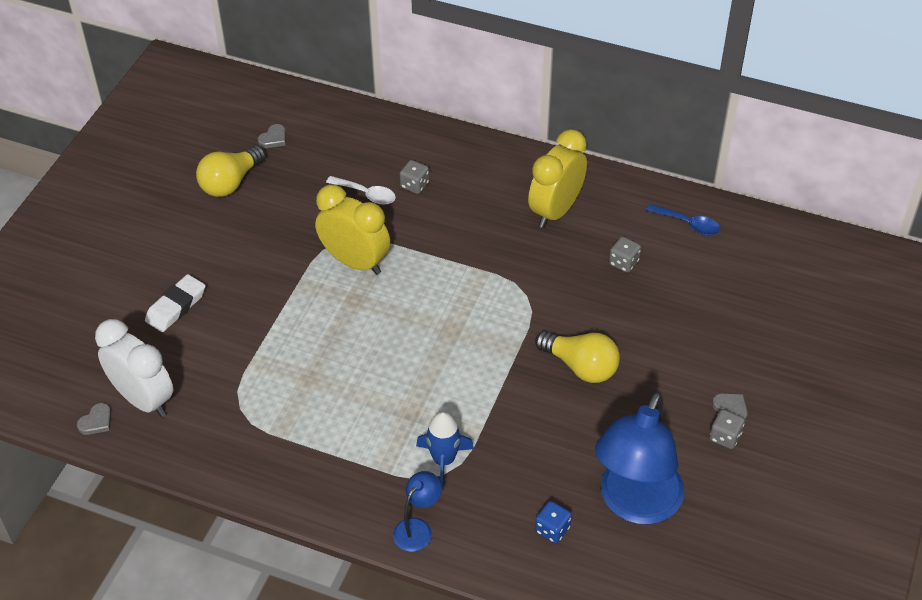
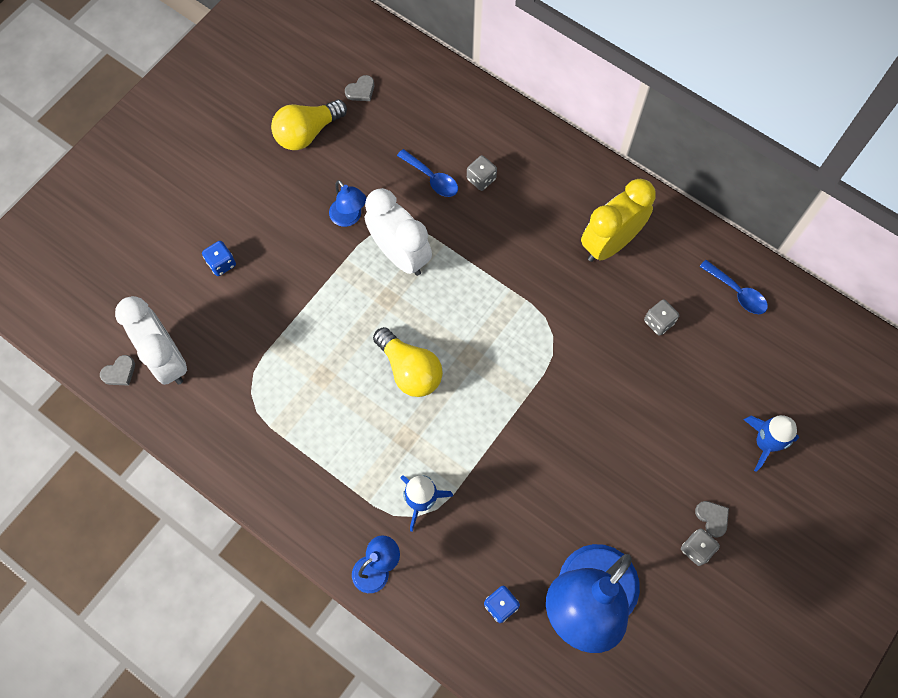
camera: 15 degrees right, 20 degrees up
white eraser [145,274,205,332] -> blue dice [202,241,236,276]
yellow clock [315,184,390,275] -> white clock [365,188,432,276]
white spoon [326,176,396,205] -> blue spoon [397,149,458,197]
yellow light bulb [535,331,620,383] -> yellow light bulb moved to [373,327,443,397]
none -> blue lamp [329,180,366,227]
none -> blue rocket [744,415,799,472]

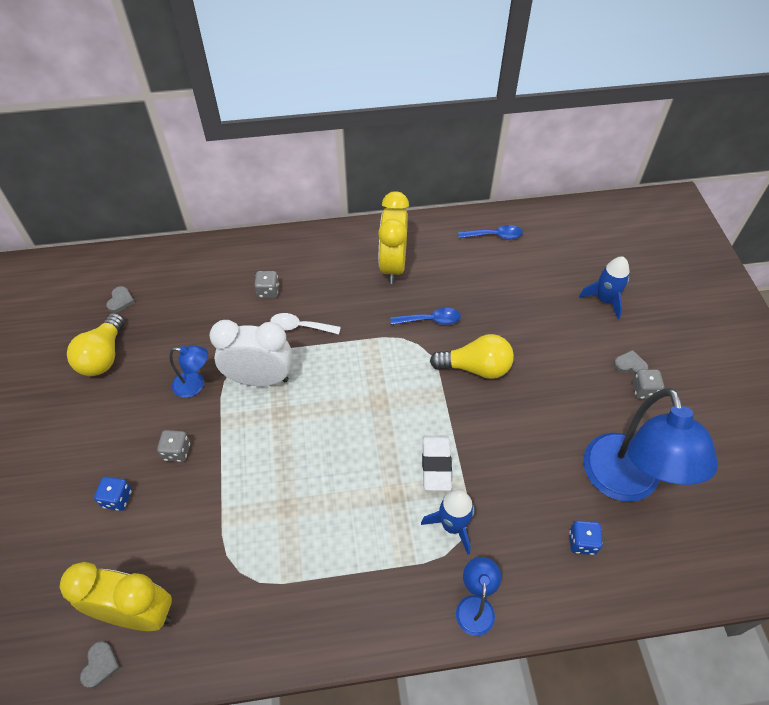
camera: 45 degrees left, 15 degrees down
white clock [115,296,187,385] -> yellow clock [60,562,172,631]
yellow light bulb [373,327,443,397] -> yellow light bulb moved to [430,334,514,379]
blue spoon [397,149,458,197] -> blue spoon moved to [390,308,461,325]
grey dice [644,299,679,336] -> grey dice moved to [157,430,190,462]
none -> white spoon [270,313,341,334]
none -> white eraser [422,435,452,491]

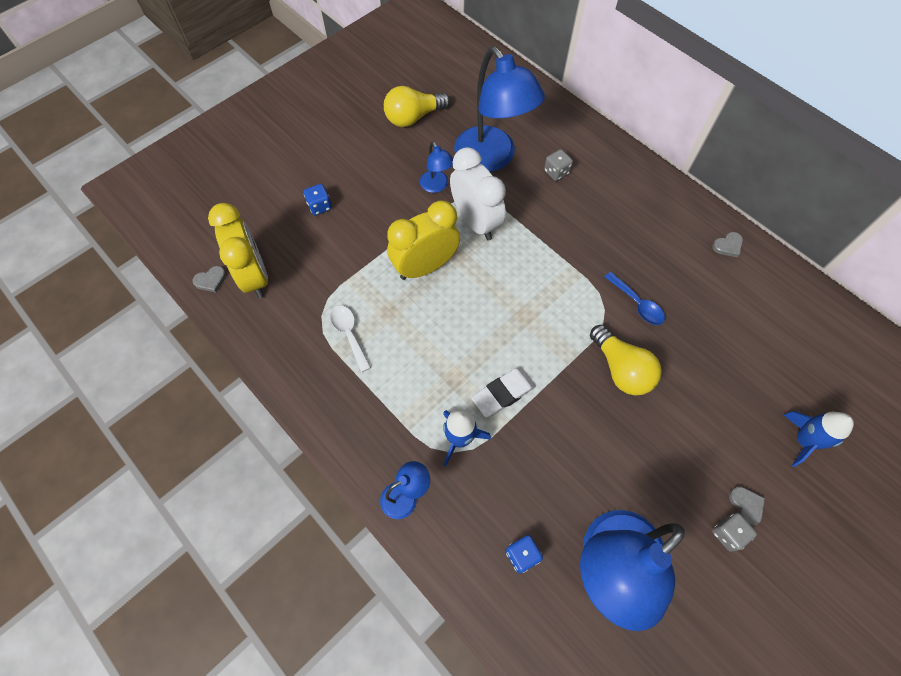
camera: 55 degrees right, 10 degrees up
grey heart [106,286,135,313] -> grey heart moved to [712,232,743,257]
grey dice [157,430,190,462] -> none
white spoon [270,313,341,334] -> white spoon moved to [330,305,371,372]
yellow clock [378,191,409,284] -> yellow clock moved to [387,200,460,280]
blue spoon [458,225,523,240] -> none
none -> blue lamp [454,47,545,172]

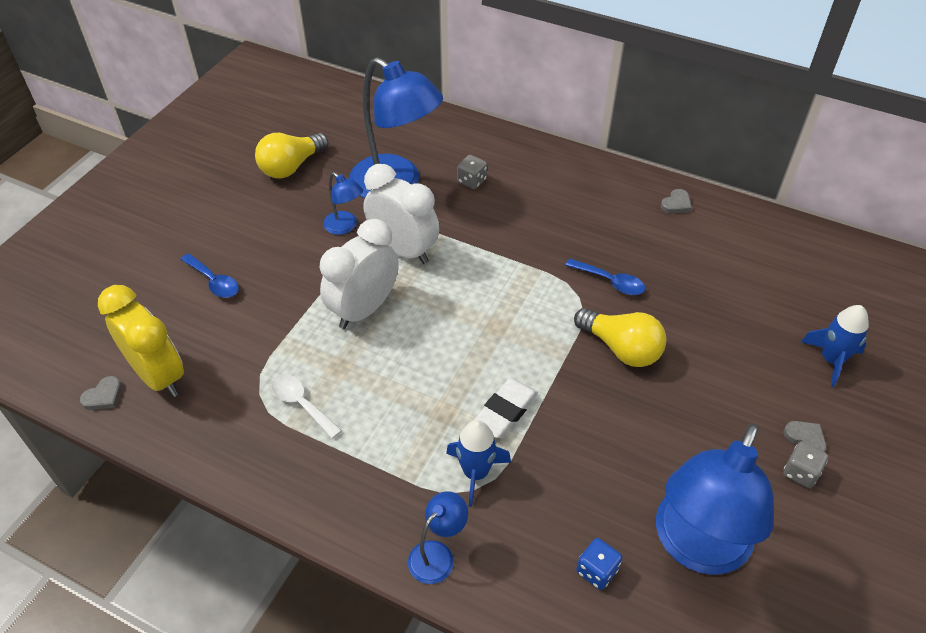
camera: 20 degrees left, 15 degrees down
blue dice [303,184,332,215] -> blue spoon [180,253,239,298]
yellow clock [387,200,460,280] -> white clock [320,219,399,329]

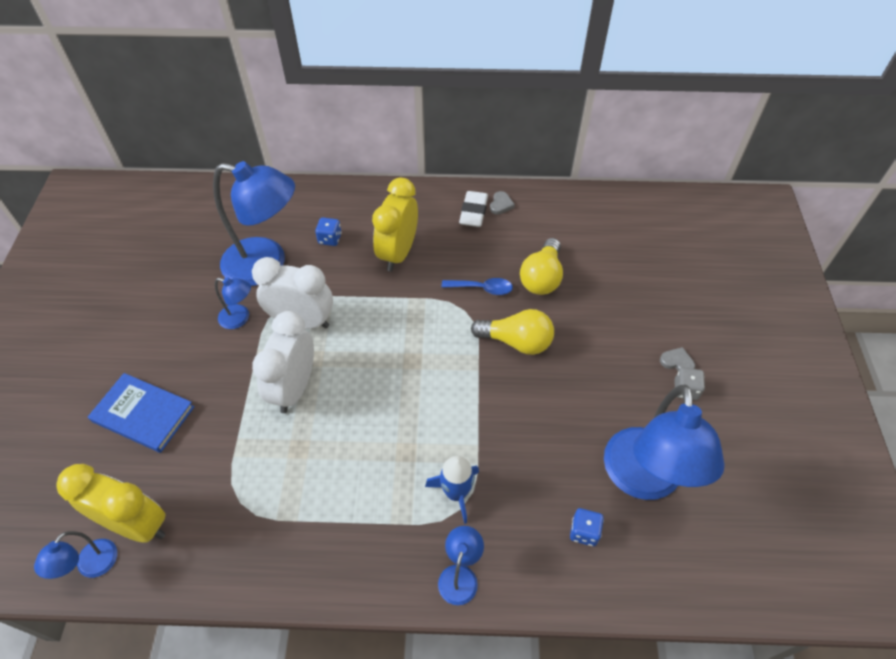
camera: 25 degrees left, 5 degrees up
grey heart [80,376,122,410] -> blue lamp [34,531,117,579]
blue spoon [180,253,239,298] -> blue book [88,373,195,453]
yellow light bulb [255,133,329,178] -> yellow light bulb moved to [520,238,563,295]
white spoon [271,374,342,439] -> none
grey dice [457,155,487,189] -> blue dice [315,217,342,246]
white eraser [473,378,538,438] -> white eraser moved to [459,191,488,227]
blue rocket [801,305,869,387] -> none
none -> yellow clock [372,178,418,271]

